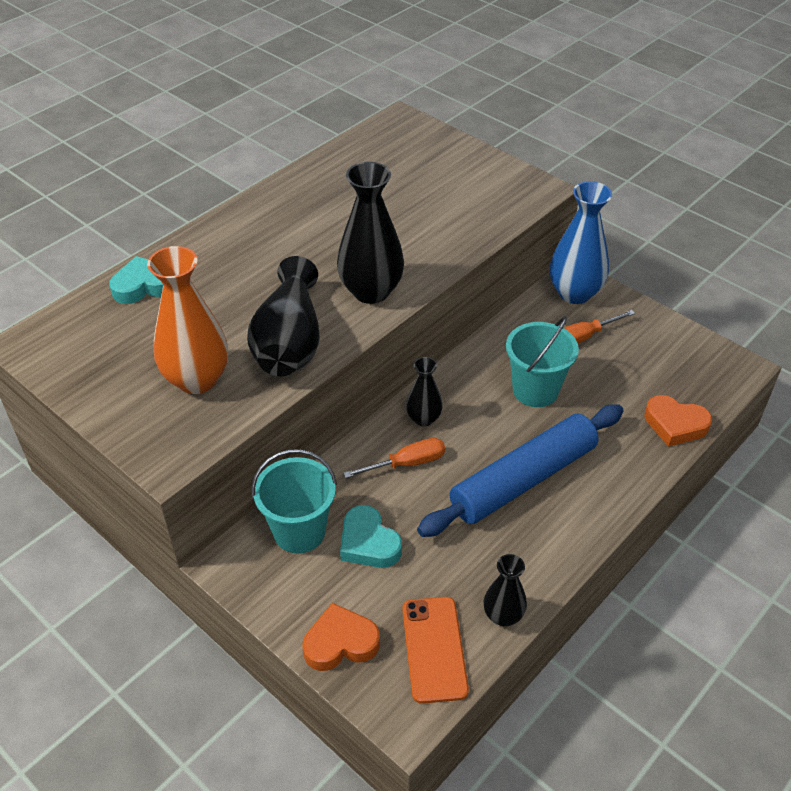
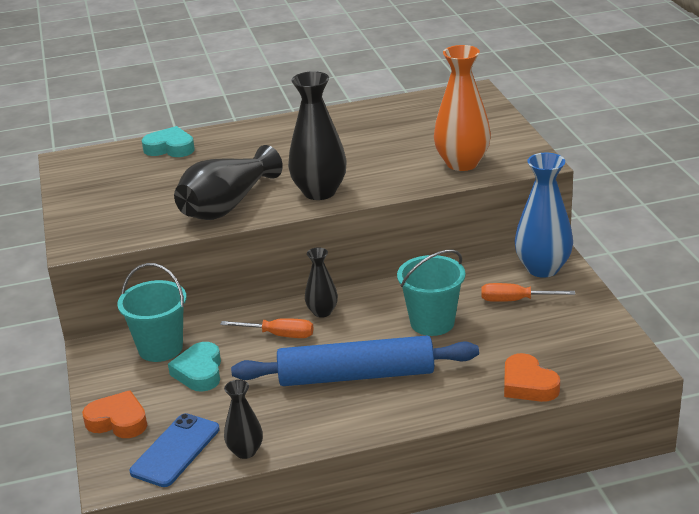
camera: 35 degrees right, 15 degrees down
orange vase [147,246,228,394] -> orange vase moved to [434,45,491,171]
orange phone [402,597,469,704] -> blue phone [130,413,220,487]

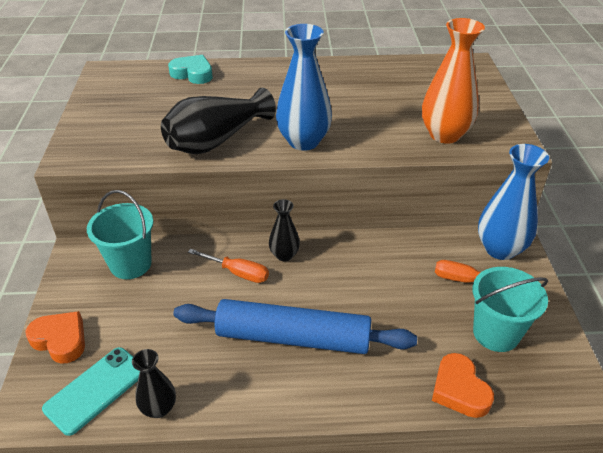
camera: 10 degrees right, 10 degrees up
blue phone [130,413,220,487] -> turquoise phone [42,347,140,436]
turquoise heart [168,342,221,391] -> none
black vase [288,71,347,200] -> blue vase [276,24,332,151]
turquoise bucket [397,249,465,336] -> turquoise bucket moved to [472,267,548,352]

